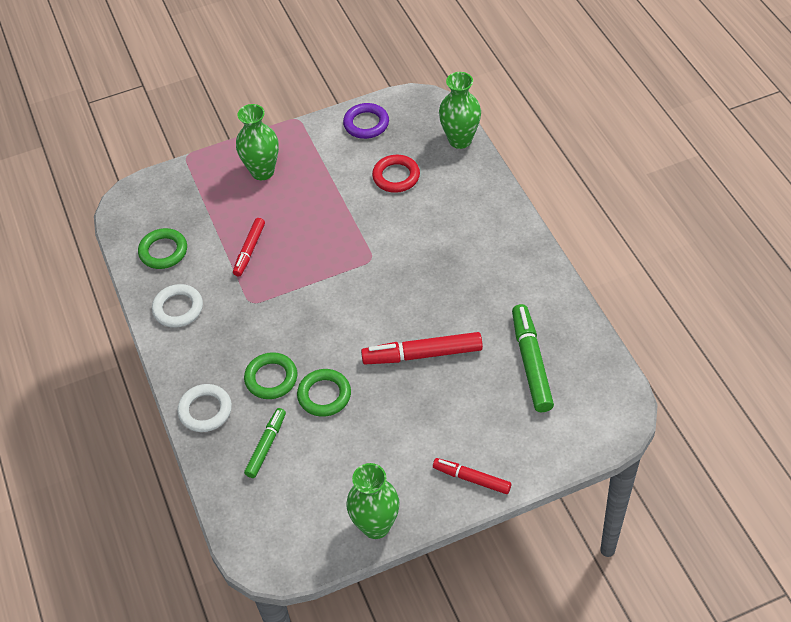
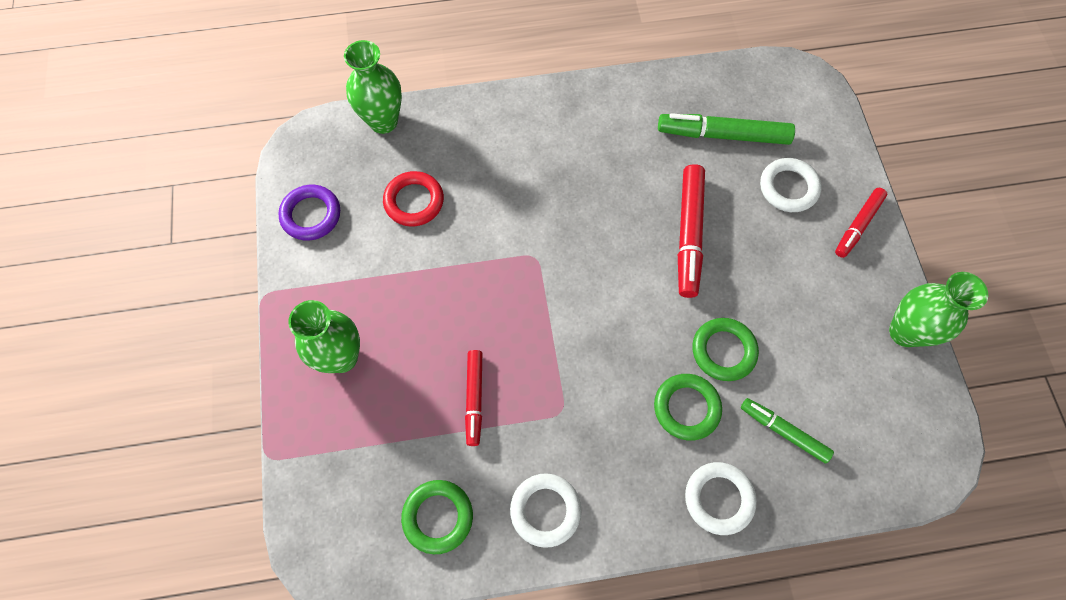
camera: 80 degrees left, 15 degrees up
red marker [233,218,265,277] -> red marker turned 60 degrees clockwise [465,350,482,446]
none -> white ring [760,158,822,212]

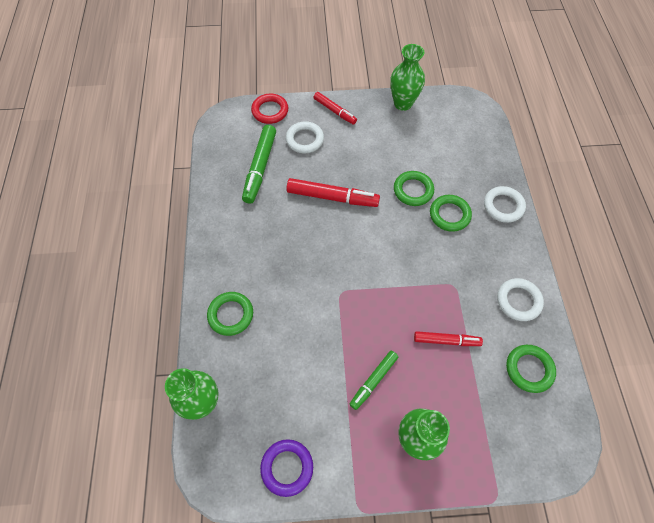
camera: 85 degrees left, 5 degrees down
red ring [383,171,444,227] -> red ring moved to [251,94,288,124]
green marker [741,398,834,464] -> green marker moved to [349,351,398,410]
none -> green ring [207,292,253,336]

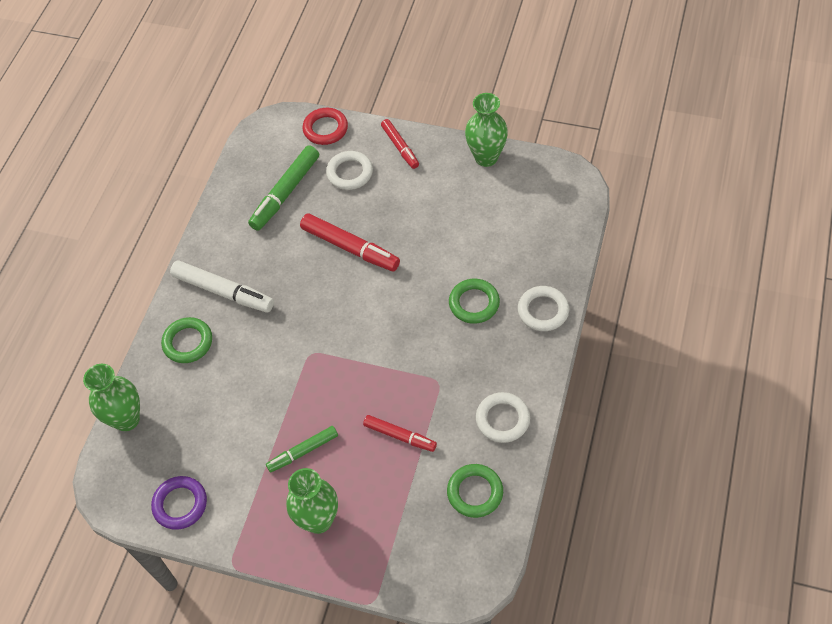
camera: 25 degrees right, 5 degrees down
green ring [394,171,434,206] -> none
none -> white marker [170,260,274,312]

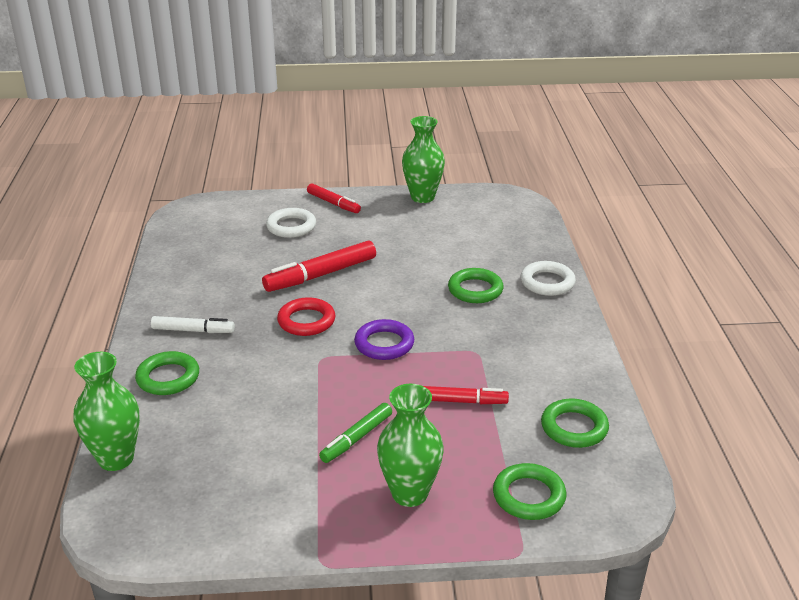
camera: 25 degrees left, 25 degrees down
purple ring [151,476,207,530] -> purple ring moved to [354,319,414,360]
white marker [170,260,274,312] -> white marker [151,316,235,333], size x0.62
green marker [248,145,319,231] -> none
red marker [300,213,400,271] -> red marker turned 135 degrees clockwise [262,240,376,292]
red ring [303,108,348,145] -> red ring moved to [277,297,336,336]
white ring [476,392,530,443] -> none
none -> green ring [493,463,566,520]

